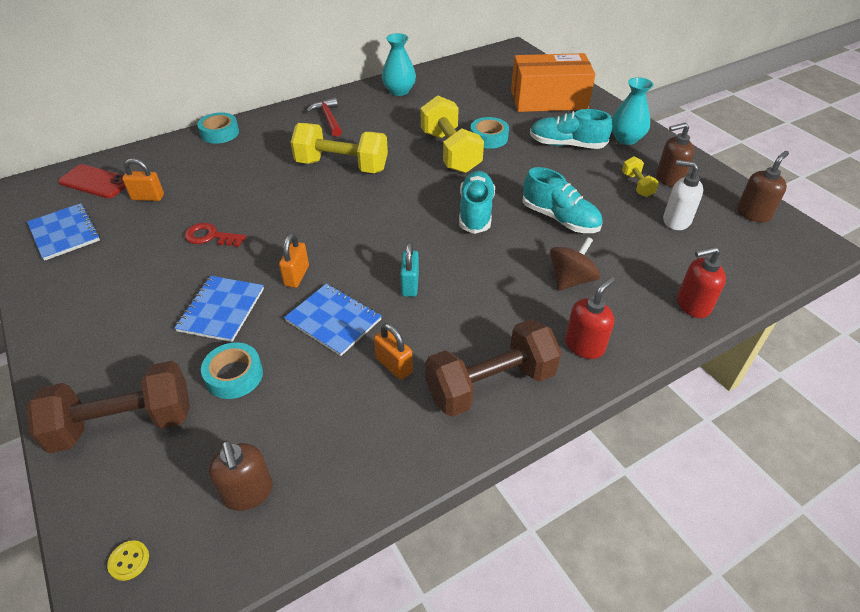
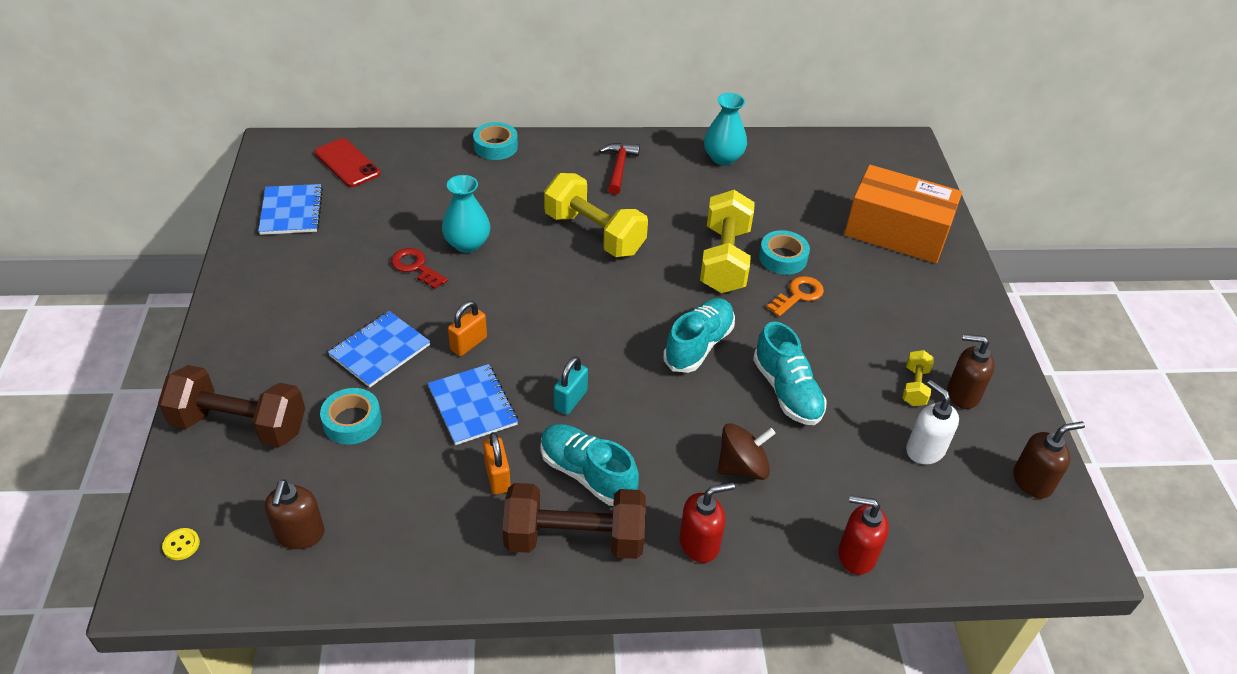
camera: 25 degrees right, 0 degrees up
orange padlock [122,158,164,201] -> none
turquoise shoe [530,109,612,149] -> turquoise shoe moved to [540,424,639,506]
turquoise vase [612,77,654,145] -> turquoise vase moved to [442,175,490,253]
none -> orange key [766,276,824,317]

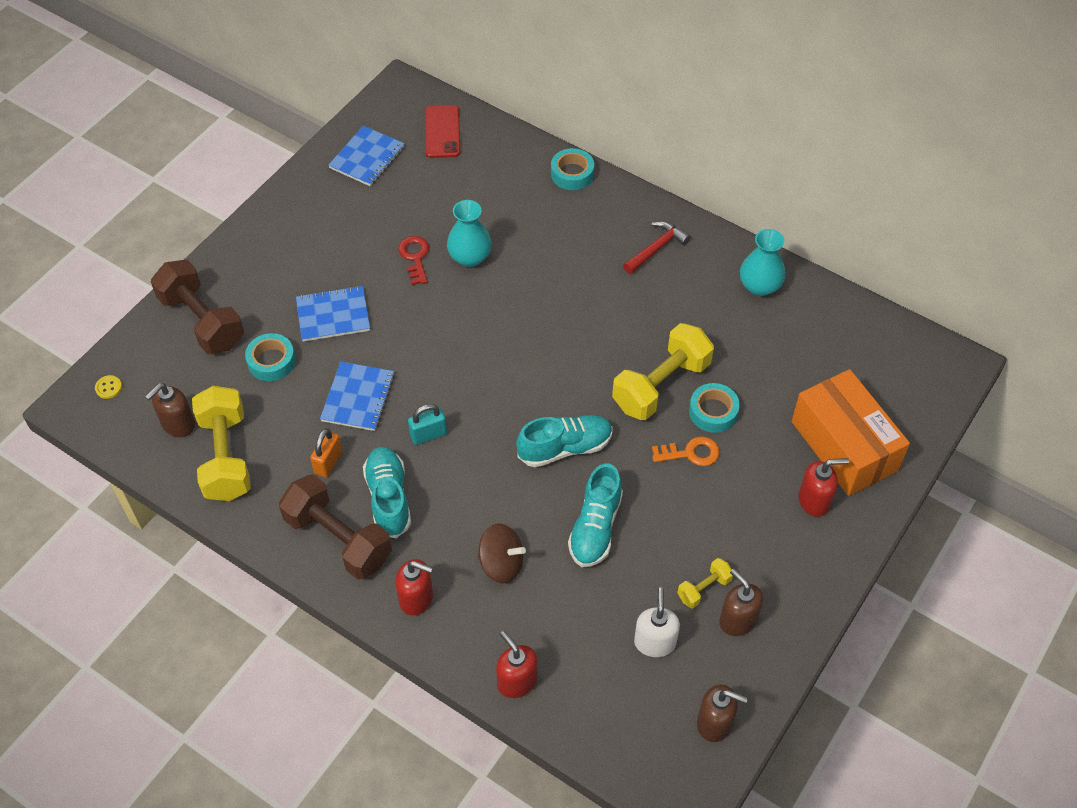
camera: 40 degrees right, 10 degrees up
orange padlock [448,301,487,356] -> none
yellow dumbbell [544,173,648,257] -> yellow dumbbell moved to [192,386,251,501]
none -> red soap dispenser [799,458,849,517]

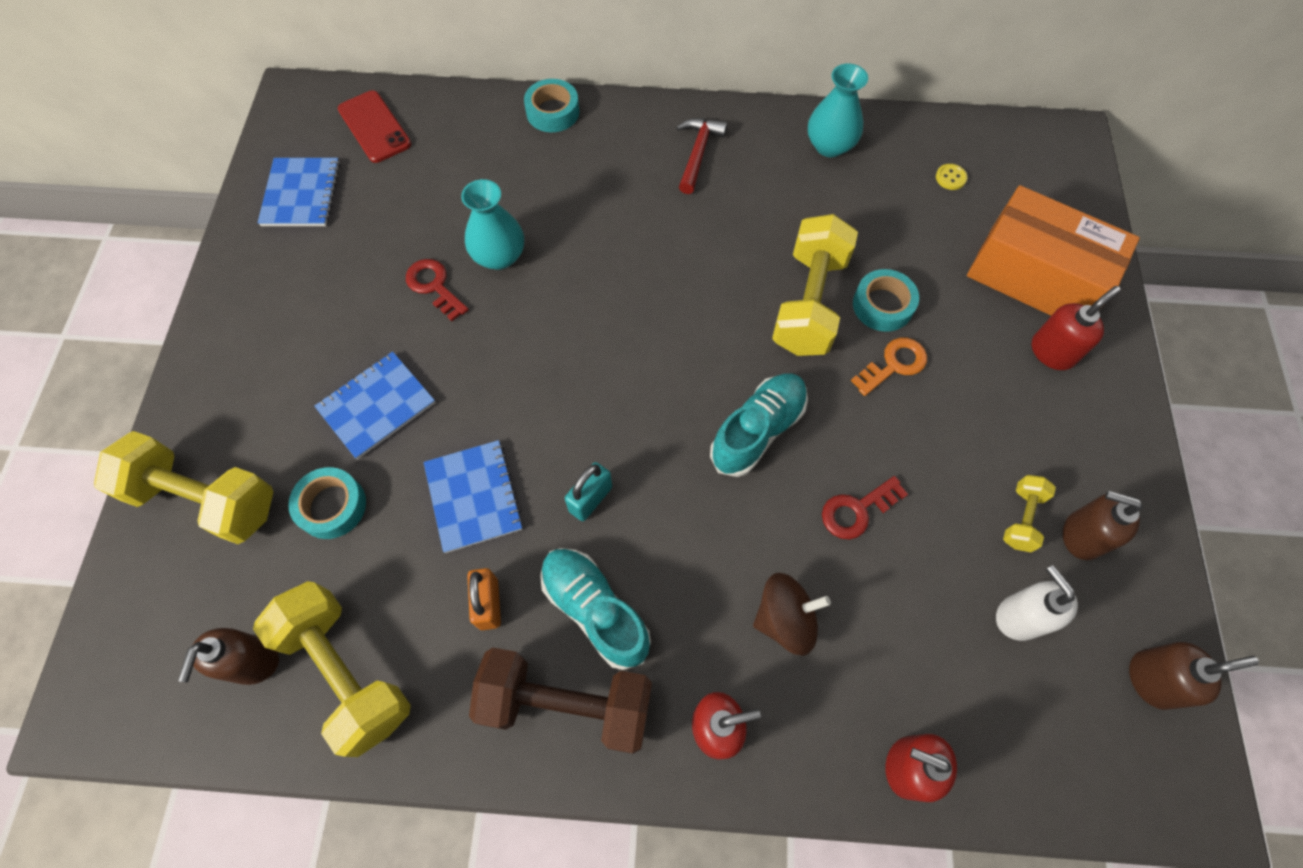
camera: 30 degrees left, 10 degrees up
yellow button [95,375,122,399] -> yellow button moved to [936,164,967,190]
brown dumbbell [151,260,244,354] -> yellow dumbbell [94,431,273,544]
turquoise shoe [568,463,623,567] -> red key [822,476,908,539]

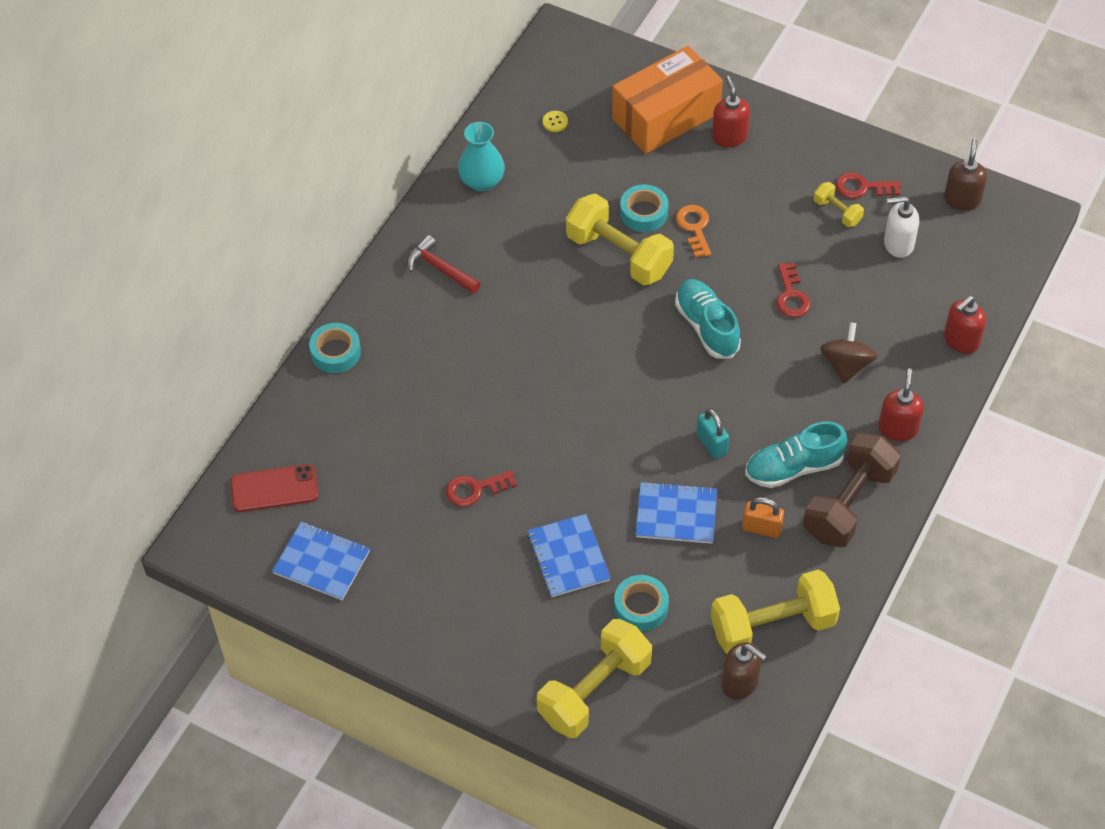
camera: 65 degrees left, 10 degrees down
turquoise vase [461,179,524,270] -> none
brown soap dispenser [1063,490,1143,560] -> red key [835,172,901,199]

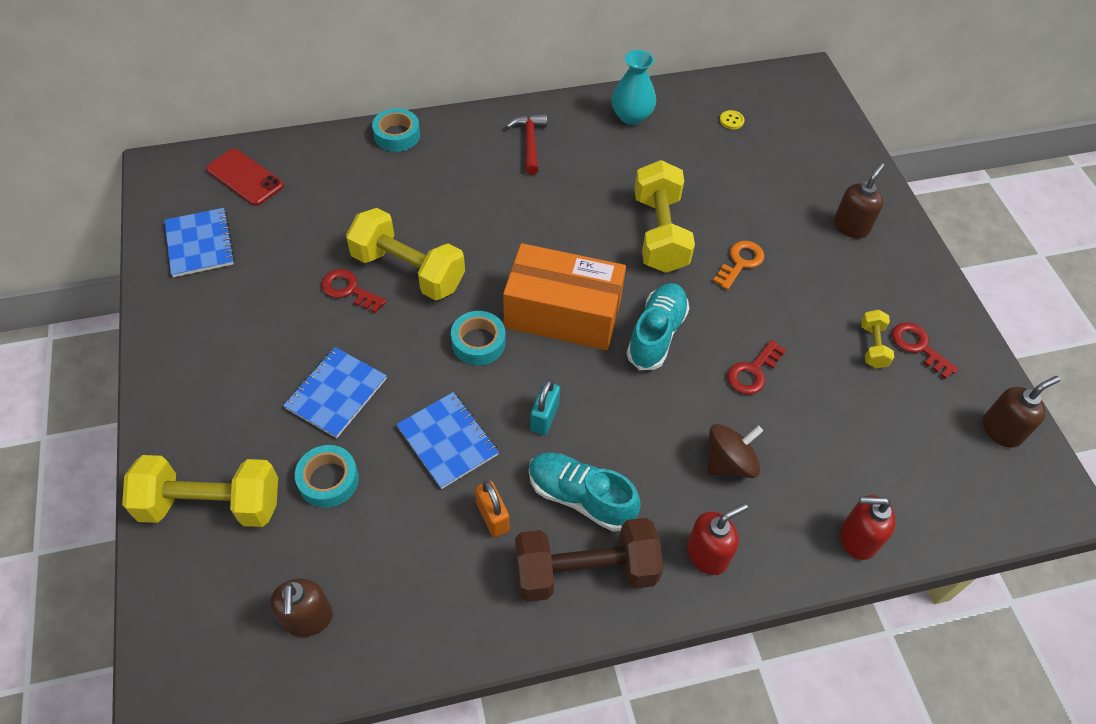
camera: 45 degrees right, 0 degrees up
orange box [612,46,723,154] -> orange box moved to [503,243,626,350]
turquoise tape [620,184,669,232] -> turquoise tape moved to [451,311,506,365]
yellow dumbbell [711,570,840,654] -> yellow dumbbell moved to [346,208,465,300]
red soap dispenser [712,76,750,147] -> brown soap dispenser [834,163,885,238]
white soap dispenser [884,196,919,258] -> none

